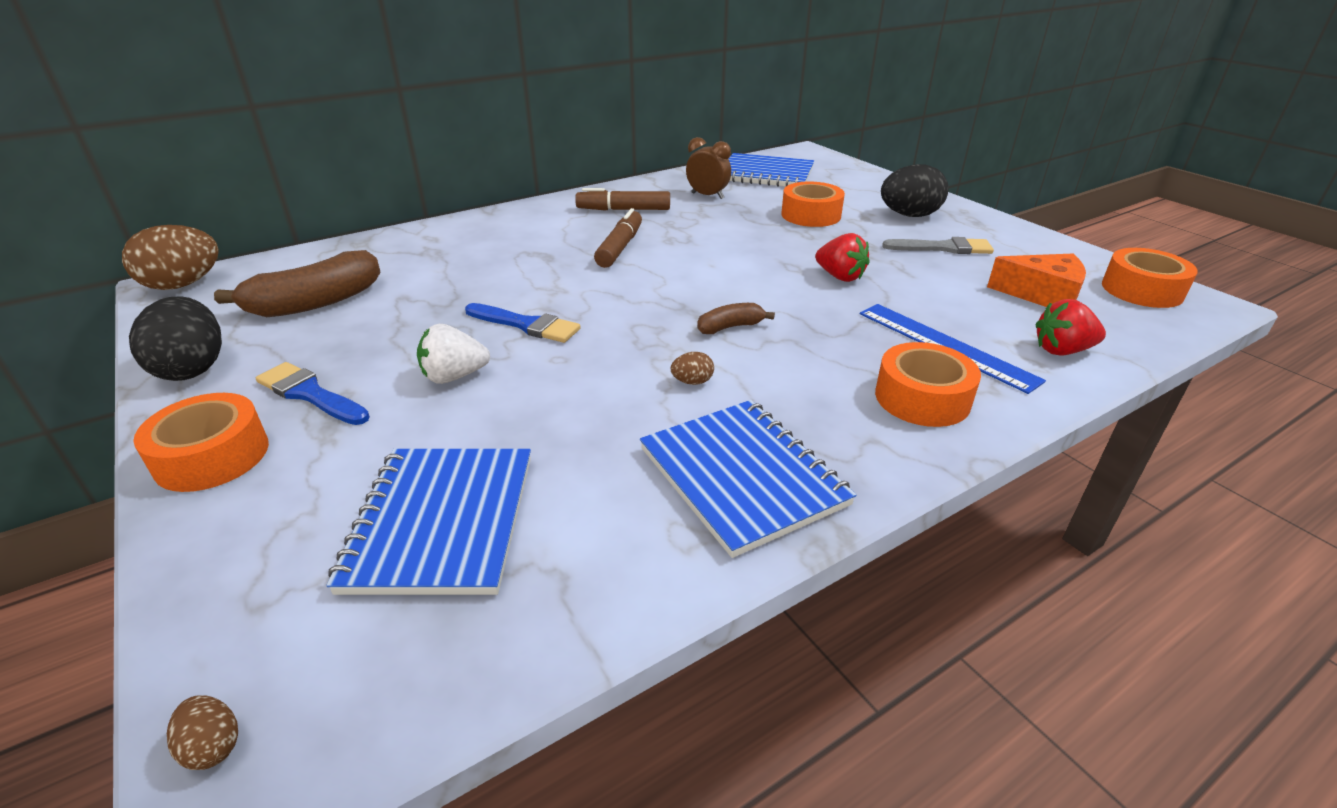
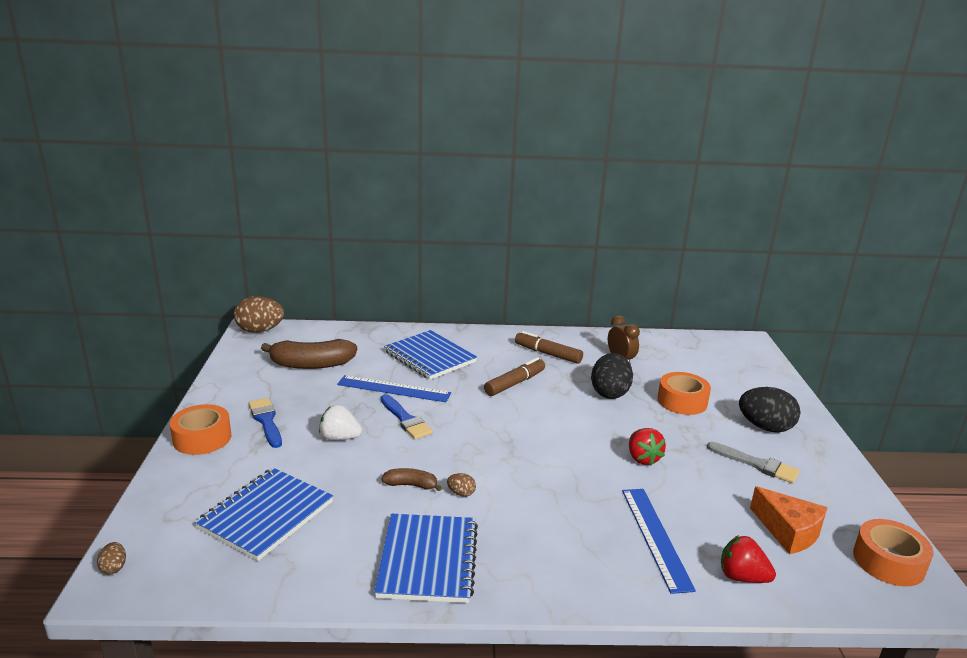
camera: 30 degrees right, 10 degrees down
black egg [129,297,222,381] -> black egg moved to [591,353,633,399]
brown banana [697,303,775,334] -> brown banana moved to [381,468,442,491]
blue notebook [729,153,814,187] -> blue notebook moved to [384,330,477,380]
orange tape [875,342,981,427] -> none
none -> blue ruler [337,375,451,402]

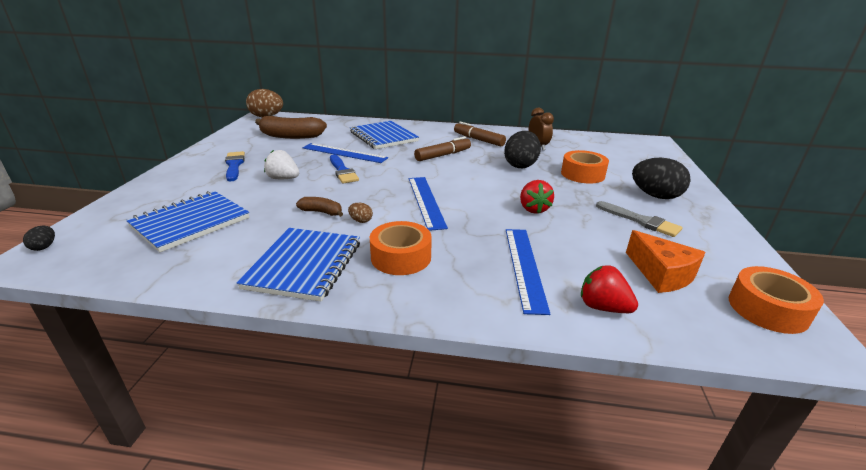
camera: 10 degrees right, 5 degrees up
brown egg [97,542,126,574] -> black egg [23,226,55,251]
orange tape [170,404,231,455] -> orange tape moved to [370,221,432,275]
none -> blue ruler [409,177,448,231]

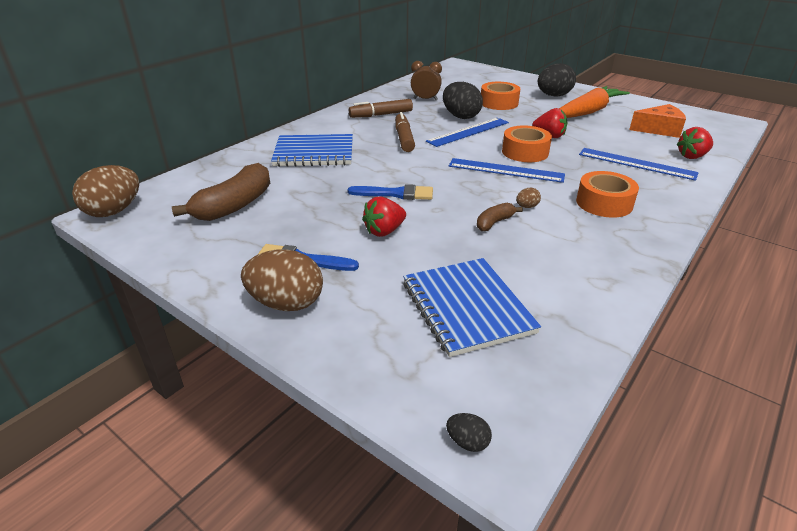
camera: 60 degrees left, 5 degrees up
blue notebook [237,228,360,302] -> none
white strawberry [264,150,299,179] -> red strawberry [362,197,406,237]
blue ruler [303,143,388,163] -> blue ruler moved to [426,118,509,147]
grey brush [596,201,683,237] -> orange carrot [559,86,630,118]
orange tape [729,266,824,334] -> orange tape moved to [502,126,552,162]
none -> brown egg [241,249,323,311]

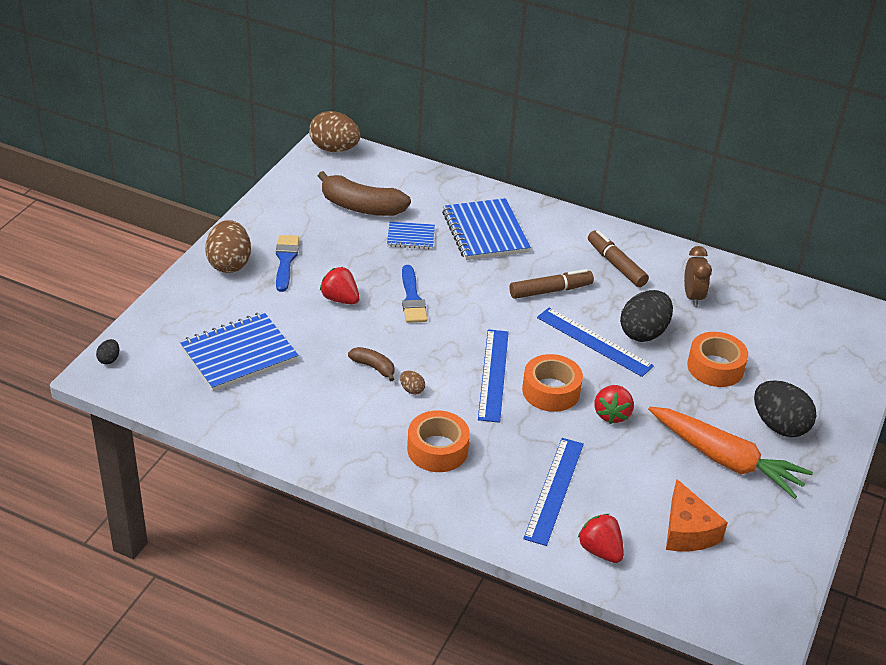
camera: 75 degrees right, 5 degrees up
none -> blue notebook [387,222,435,249]

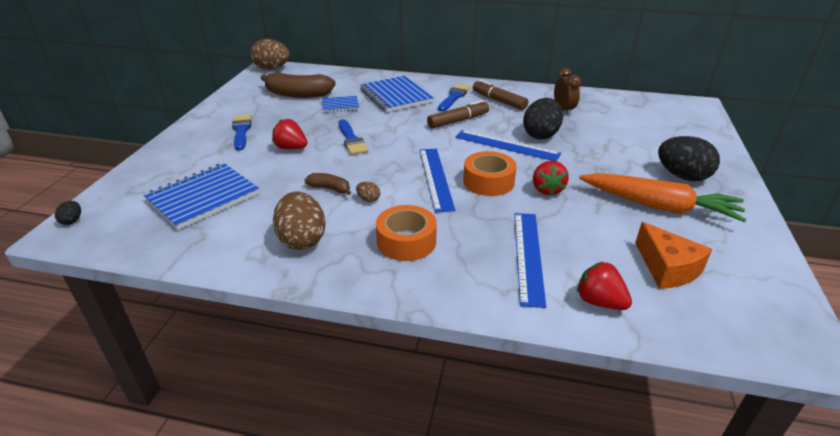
camera: 10 degrees left, 5 degrees down
brown egg [205,220,251,273] -> brown egg moved to [273,191,326,250]
orange tape [687,332,748,387] -> none
none -> blue brush [438,84,471,112]

